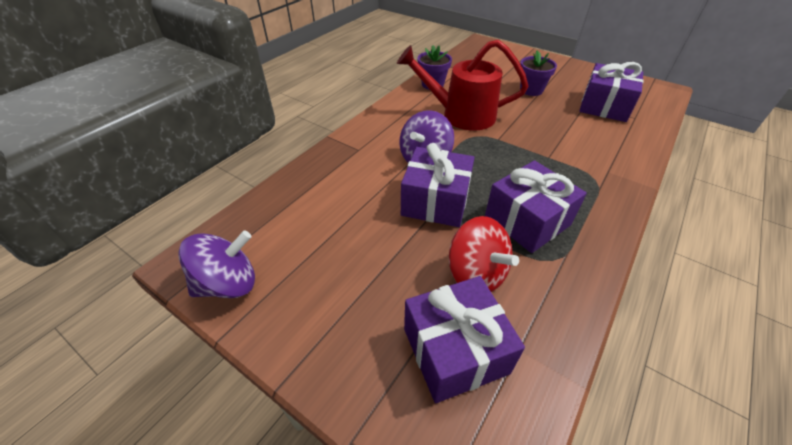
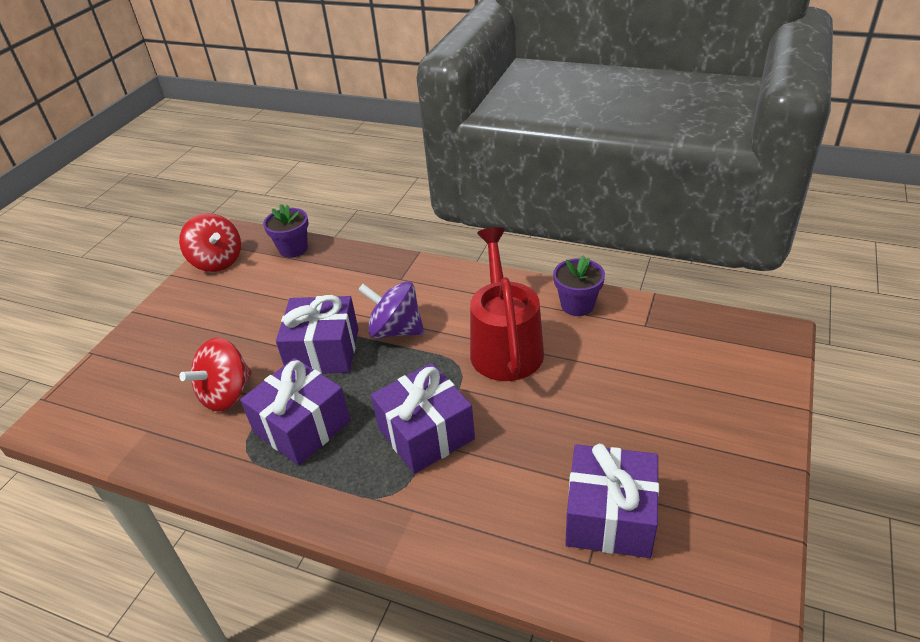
camera: 80 degrees right, 5 degrees down
purple spinning top [179,231,255,298] -> red spinning top [179,213,241,272]
purple gift [404,276,525,403] -> purple gift moved to [371,363,475,474]
purple flower pot [520,51,557,96] -> purple flower pot moved to [263,204,309,258]

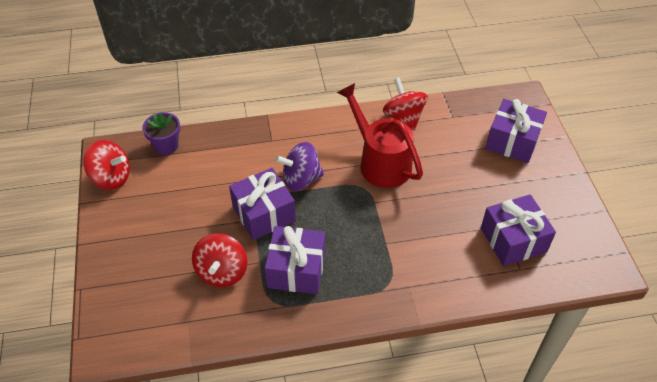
camera: 35 degrees left, 10 degrees up
purple gift [371,363,475,474] -> purple gift moved to [485,99,547,163]
purple flower pot [553,255,605,316] -> red spinning top [383,78,428,131]

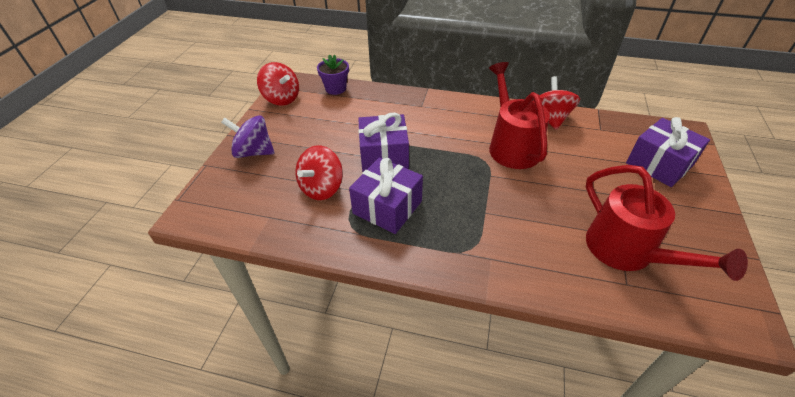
camera: 25 degrees right, 5 degrees down
purple spinning top [275,142,324,191] -> purple spinning top moved to [221,115,275,158]
purple gift [481,194,556,266] -> red watering can [586,165,748,281]

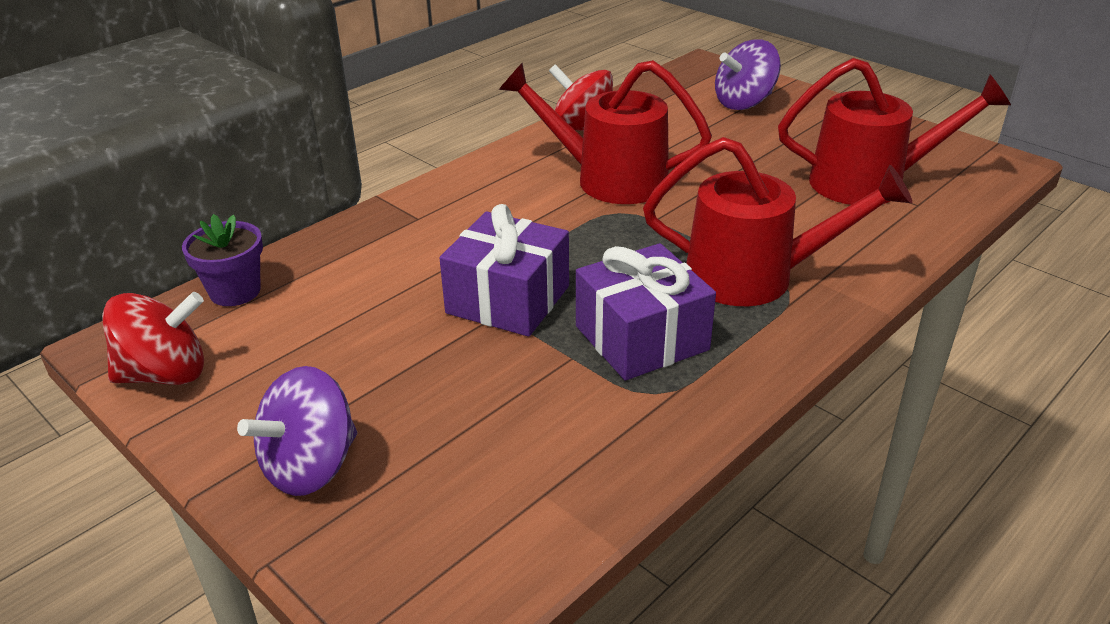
camera: 60 degrees left, 10 degrees down
red spinning top [295,145,343,200] -> none
purple gift [626,117,710,187] -> purple spinning top [715,40,781,110]
none -> red watering can [643,137,913,306]

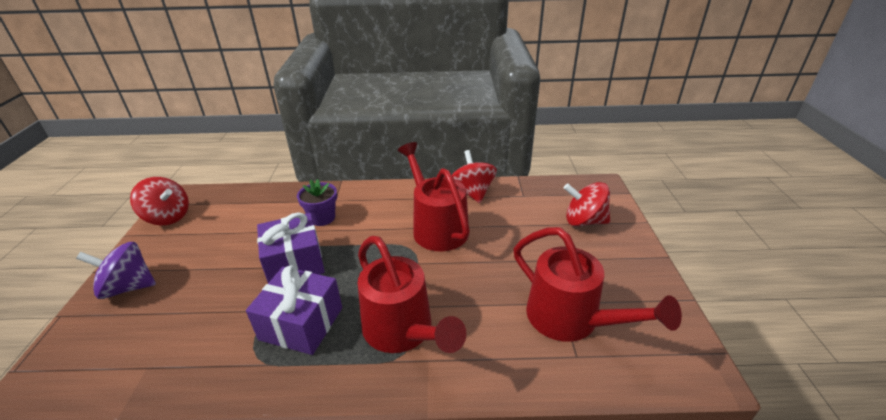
camera: 45 degrees right, 0 degrees up
purple flower pot [182,214,263,306] -> purple flower pot moved to [297,179,337,226]
purple spinning top [715,40,781,110] -> red spinning top [564,182,610,226]

